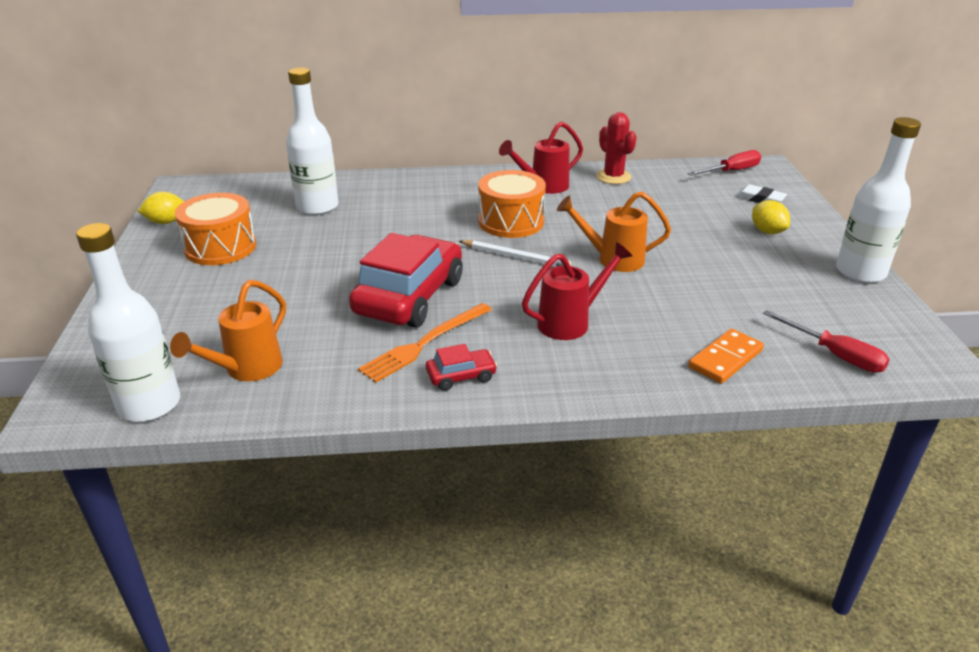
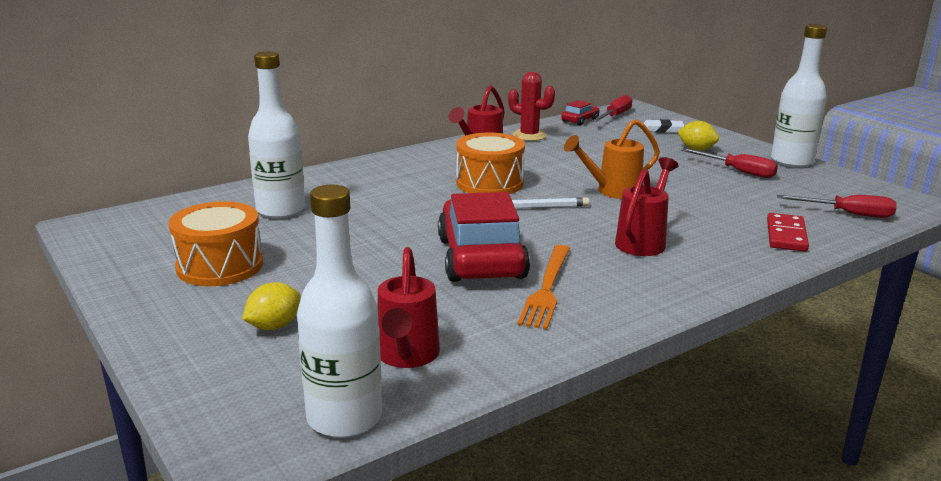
camera: 30 degrees left, 10 degrees down
yellow lemon [138,192,184,224] -> yellow lemon moved to [242,282,301,330]
orange watering can [170,280,286,381] -> red watering can [377,247,440,368]
red car [426,344,497,391] -> red car moved to [561,100,599,126]
orange domino [688,329,764,384] -> red domino [767,213,809,252]
none -> red screwdriver [681,148,778,178]

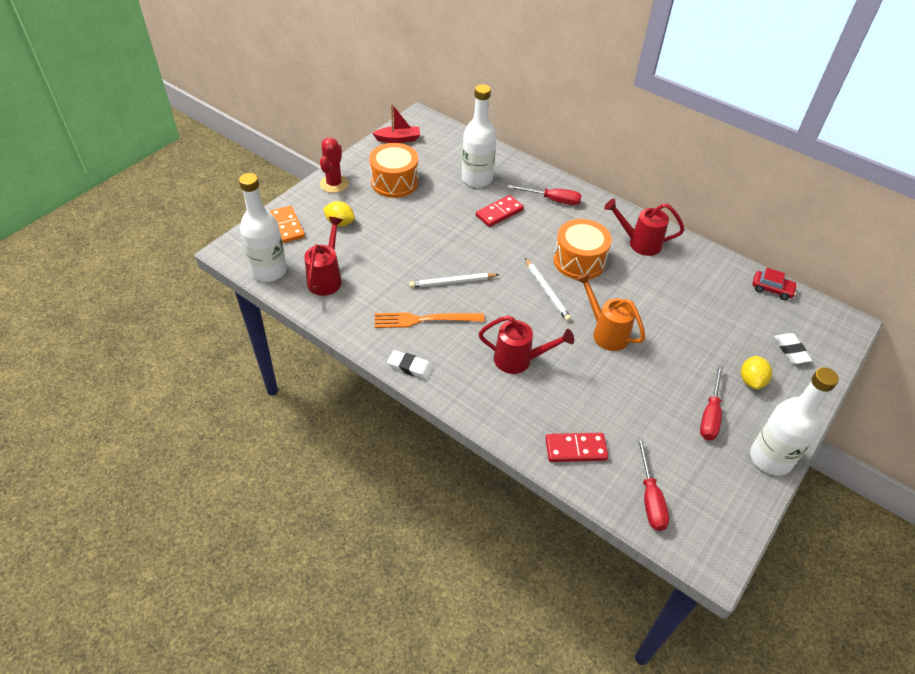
camera: 70 degrees right, 25 degrees up
red watering can [377,247,440,368] -> red watering can turned 120 degrees clockwise [304,217,343,296]
red car [438,192,530,282] -> white pencil [409,273,500,288]
red cactus [508,72,555,141] -> red cactus moved to [320,137,349,193]
red screwdriver [592,95,632,122] -> red screwdriver moved to [508,185,582,205]
none -> orange domino [270,206,305,243]
none -> red boat [372,104,420,143]
none -> white eraser [387,350,433,380]
none -> red domino [476,195,524,227]

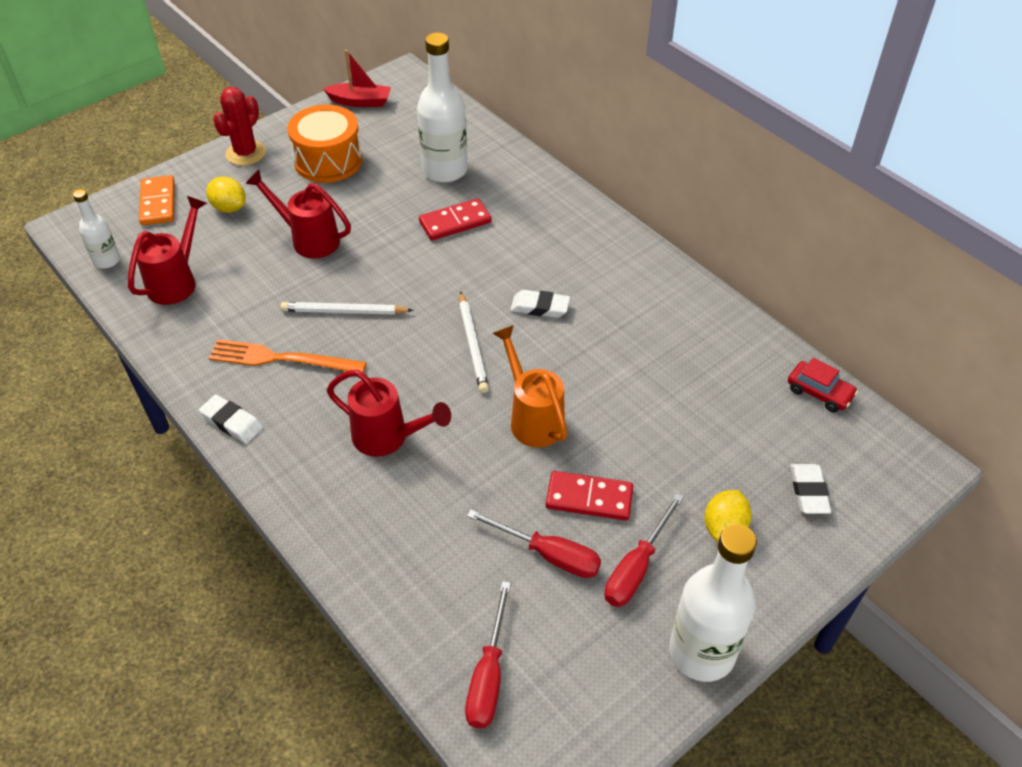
camera: 15 degrees right, 0 degrees up
white bottle [239,173,287,282] -> white bottle [73,189,120,269], size x0.54
red screwdriver [508,185,582,205] -> red screwdriver moved to [467,510,601,578]
red domino [546,433,608,462] -> red domino moved to [546,471,633,521]
orange drum [553,219,612,279] -> white eraser [510,290,570,318]
red watering can [604,199,684,256] -> red watering can moved to [245,170,351,259]

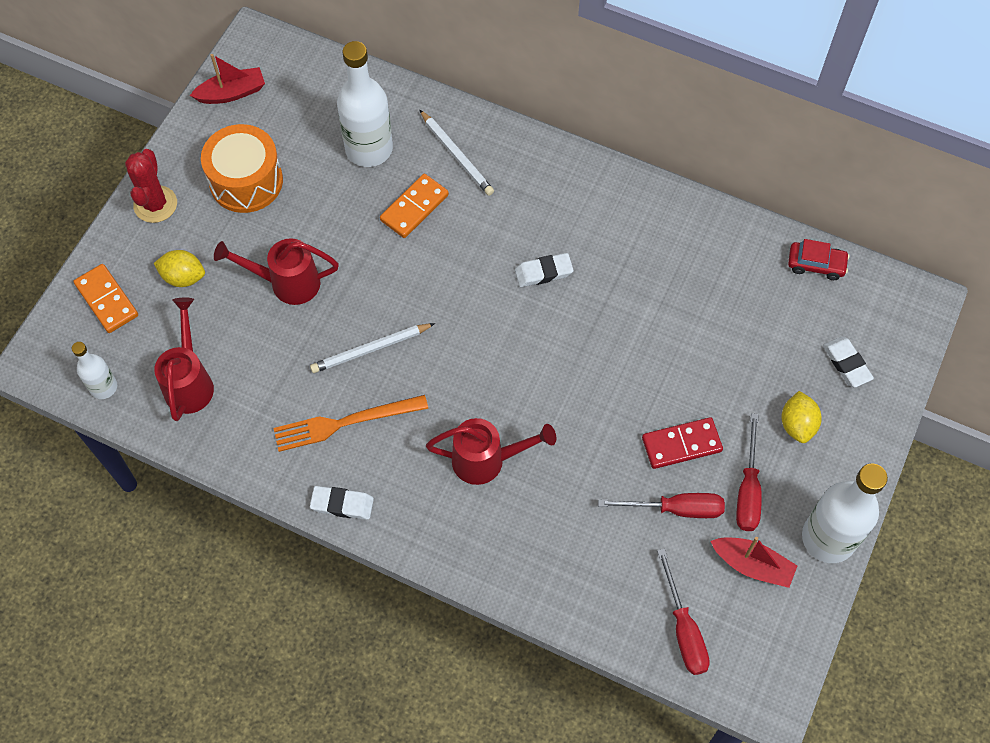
camera: 25 degrees left, 15 degrees up
red domino [419,198,491,241] -> orange domino [380,174,449,238]
white pencil [459,291,489,393] -> white pencil moved to [419,110,494,196]
orange watering can [493,325,567,448] -> none
none -> red boat [711,537,797,588]

